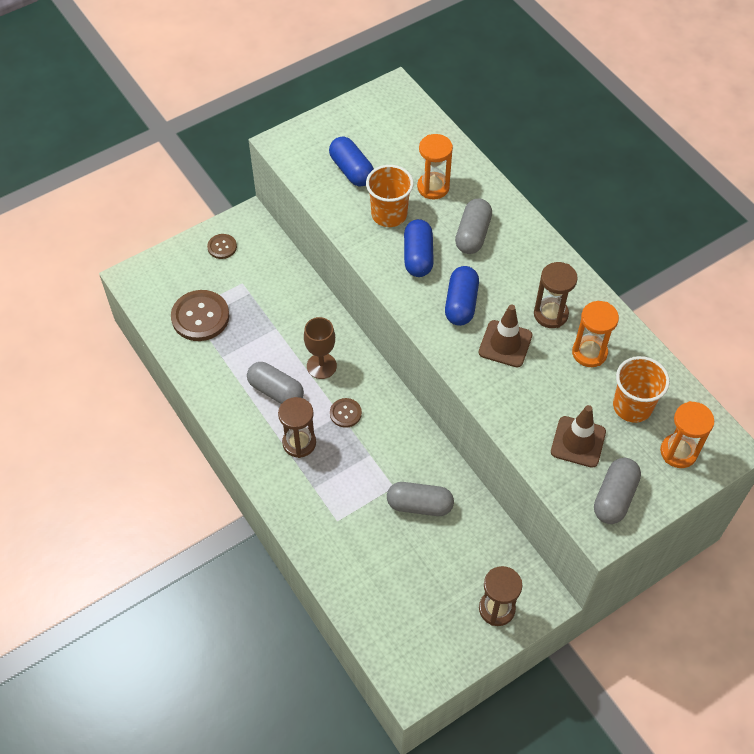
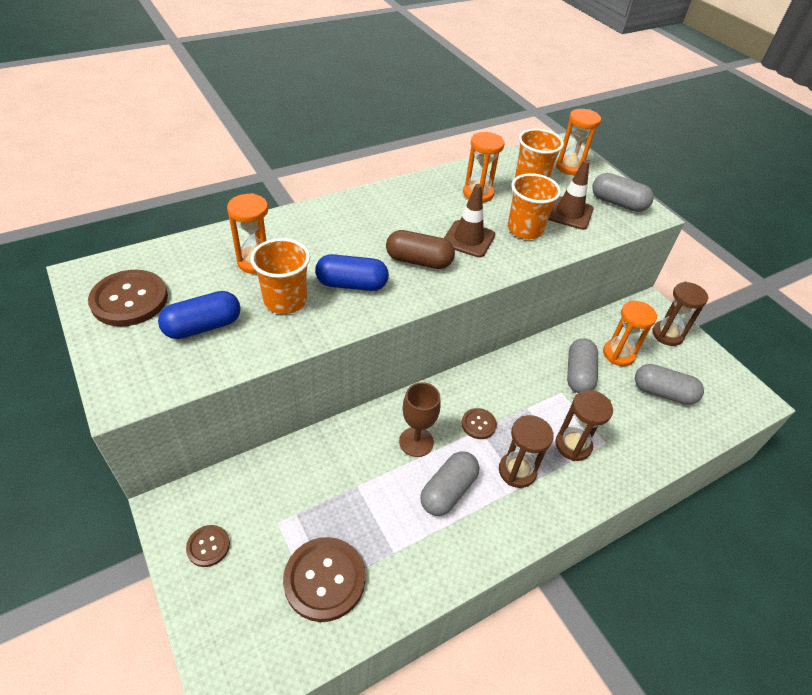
camera: 90 degrees left, 10 degrees down
blue capsule [445,266,479,326] -> brown capsule [386,230,455,269]
grey capsule [455,199,492,254] -> grey capsule moved to [635,364,704,405]
brown hourglass [534,262,578,328] -> brown hourglass moved to [555,390,613,461]
none -> brown button [88,270,168,327]
none -> orange cup [508,173,561,239]
none -> orange hourglass [603,301,657,366]

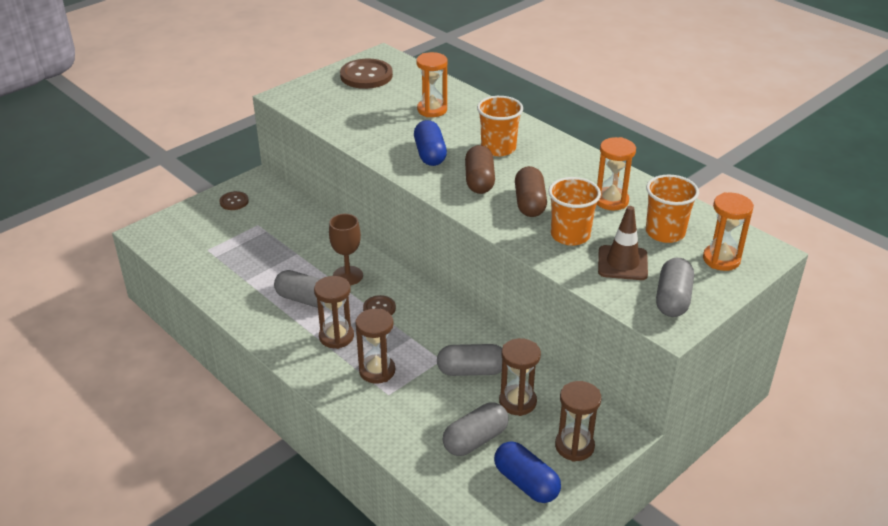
camera: 80 degrees right, 10 degrees down
blue capsule [158,291,241,339] -> blue capsule moved to [494,441,561,503]
orange cup [250,238,310,314] -> orange cup moved to [477,96,523,156]
brown button [283,537,365,622] -> none
brown traffic cone [444,184,495,258] -> brown capsule [515,166,547,217]
orange hourglass [603,301,657,366] -> brown hourglass [499,338,541,416]
grey capsule [635,364,704,405] -> grey capsule turned 45 degrees clockwise [442,402,509,456]

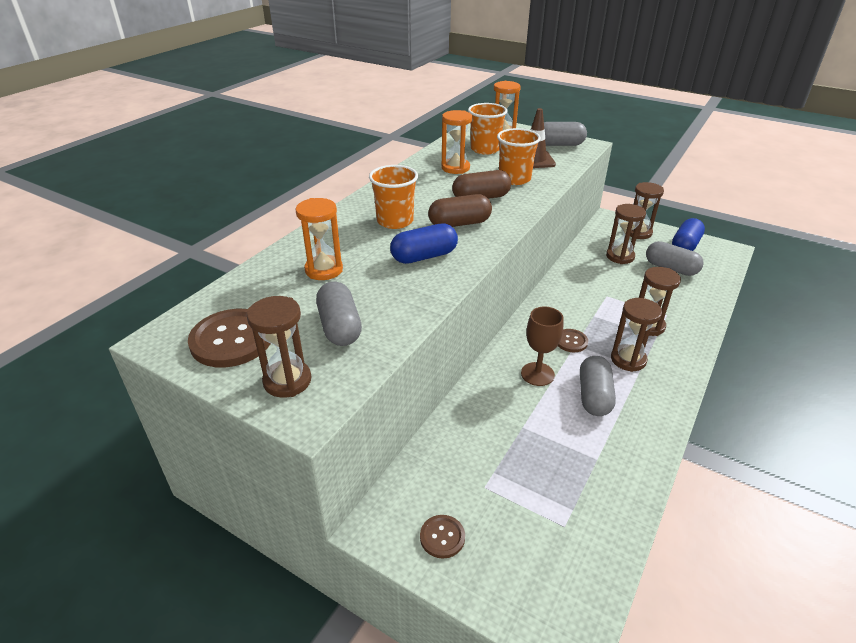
camera: 105 degrees left, 0 degrees up
grey capsule [437,344,502,376] -> grey capsule moved to [316,281,362,346]
none -> brown hourglass [247,296,311,398]

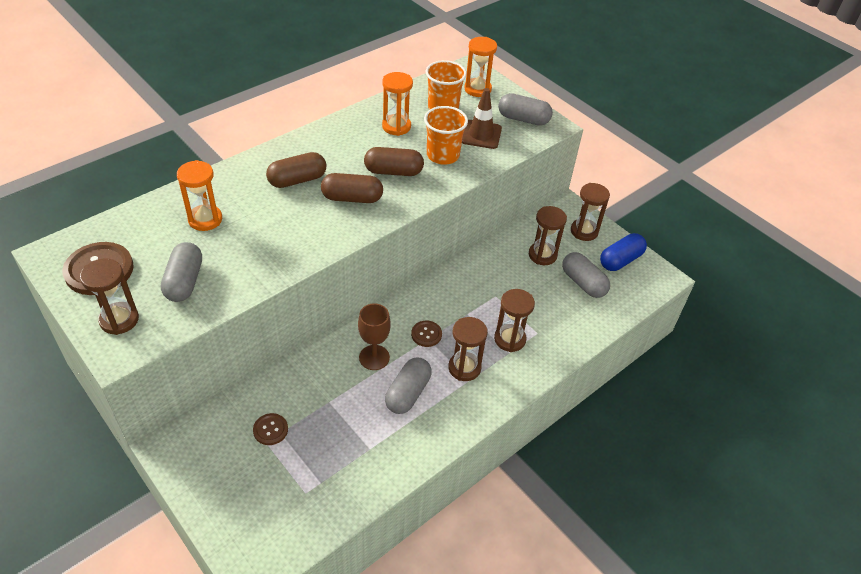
camera: 15 degrees right, 10 degrees up
orange cup [369,165,418,229] -> brown capsule [266,152,327,188]
blue capsule [390,223,458,264] -> none
brown button [420,515,465,559] -> brown button moved to [253,413,288,445]

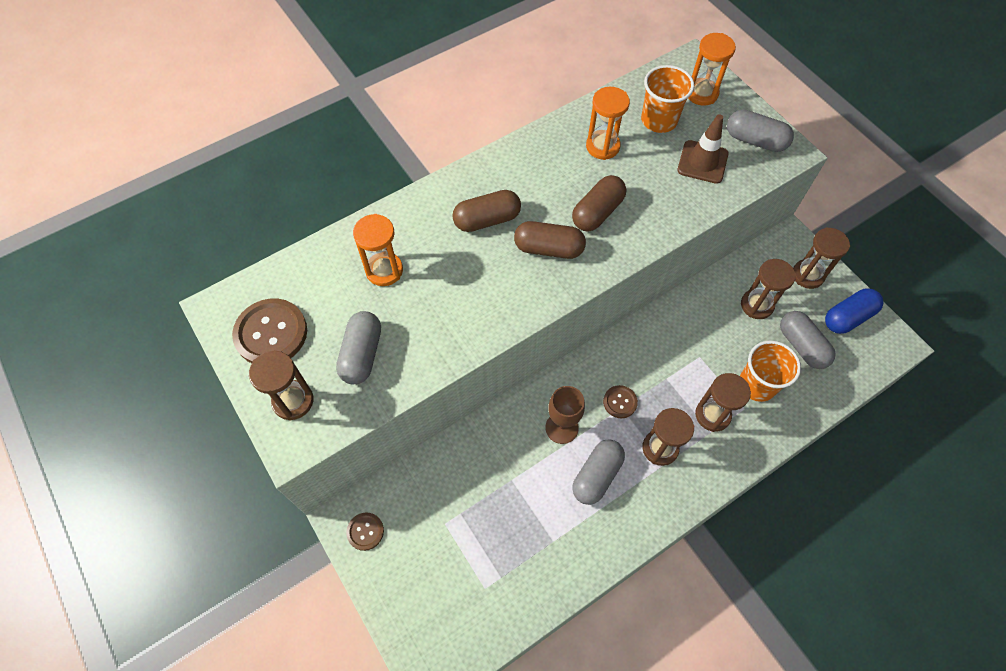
camera: 10 degrees right, 15 degrees up
brown button [253,413,288,445] -> brown button moved to [346,512,384,551]
brown capsule [364,147,424,176] -> brown capsule turned 60 degrees counterclockwise [572,175,626,231]
orange cup [424,106,468,165] -> orange cup moved to [740,340,801,402]

